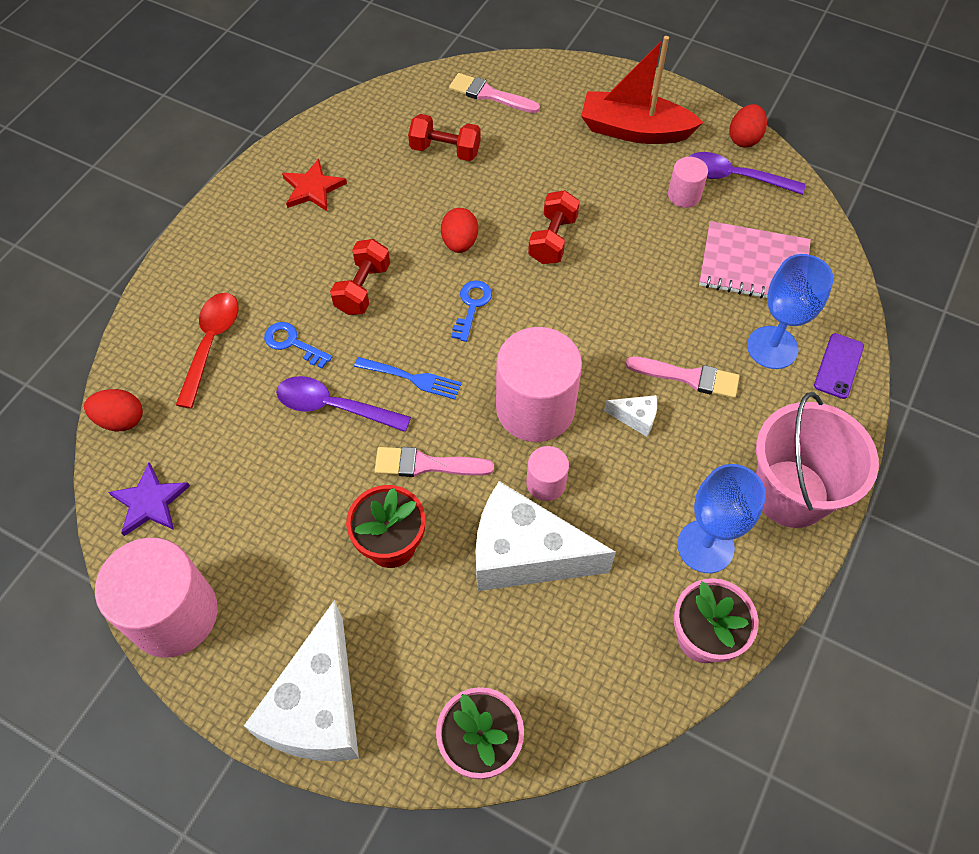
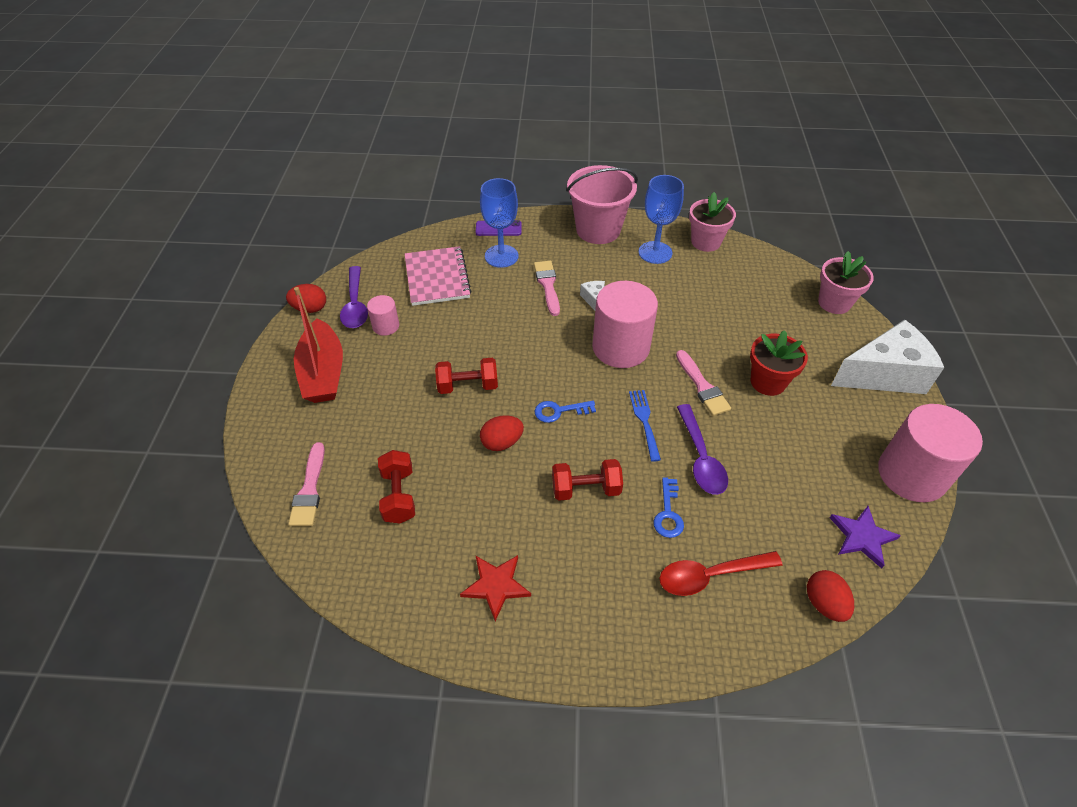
camera: 115 degrees left, 10 degrees down
white cheese [476,481,616,591] -> none
pink cylinder [526,446,569,501] -> none

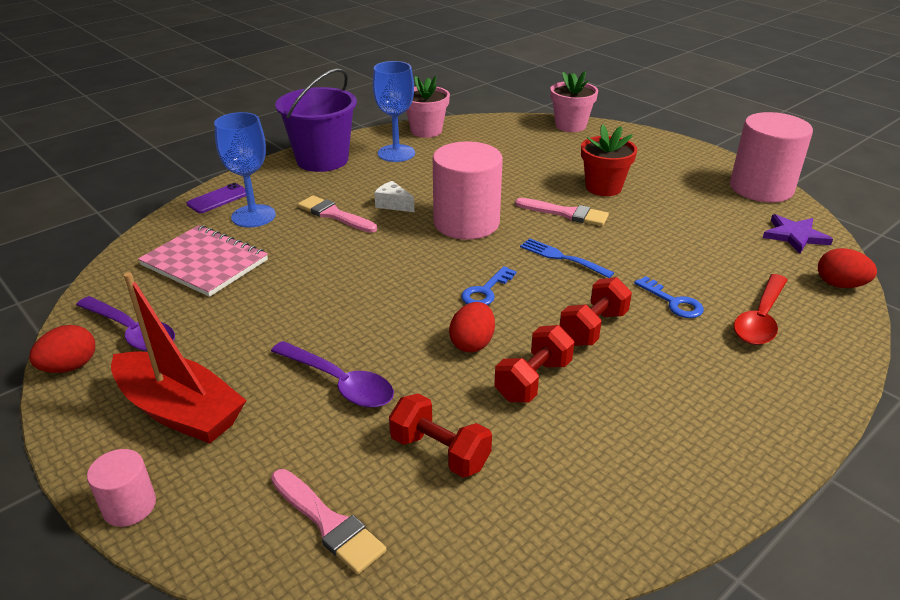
camera: 45 degrees left, 15 degrees down
pink cylinder [367,295,399,336] -> pink cylinder moved to [87,449,156,527]
red dumbbell [435,358,498,394] -> red dumbbell moved to [494,325,574,403]
red star [460,555,531,621] -> none
pink bucket [567,165,638,244] -> purple bucket [275,68,357,172]
purple spoon [677,404,728,495] -> purple spoon moved to [271,341,394,408]
white cheese [831,320,944,394] -> none

